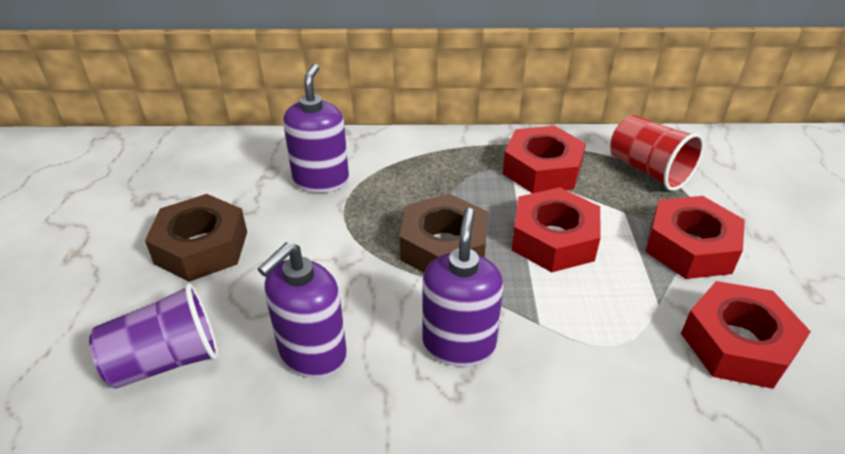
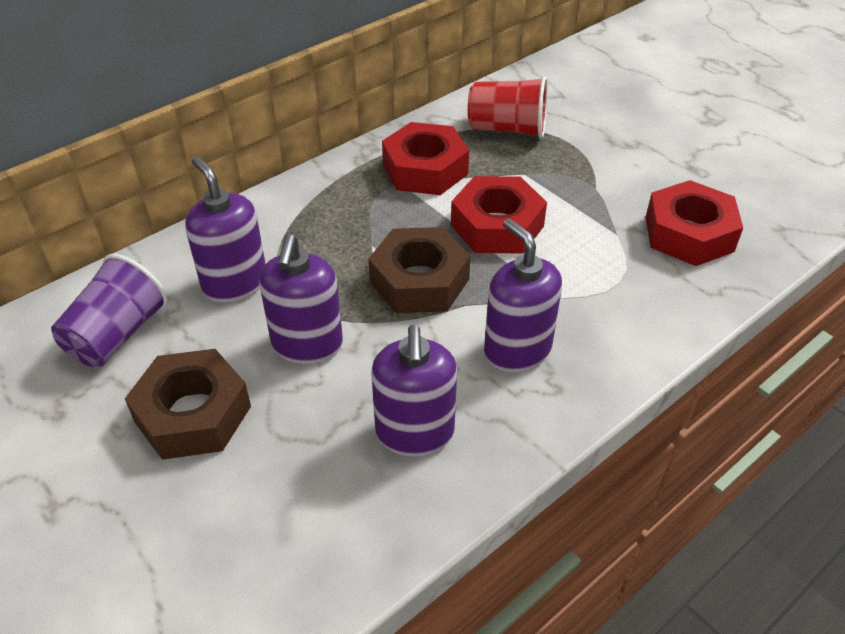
camera: 40 degrees left, 5 degrees up
purple cup [89,283,218,389] -> purple cup moved to [51,254,168,367]
red nut [645,196,745,279] -> none
none -> purple soap dispenser [259,234,343,364]

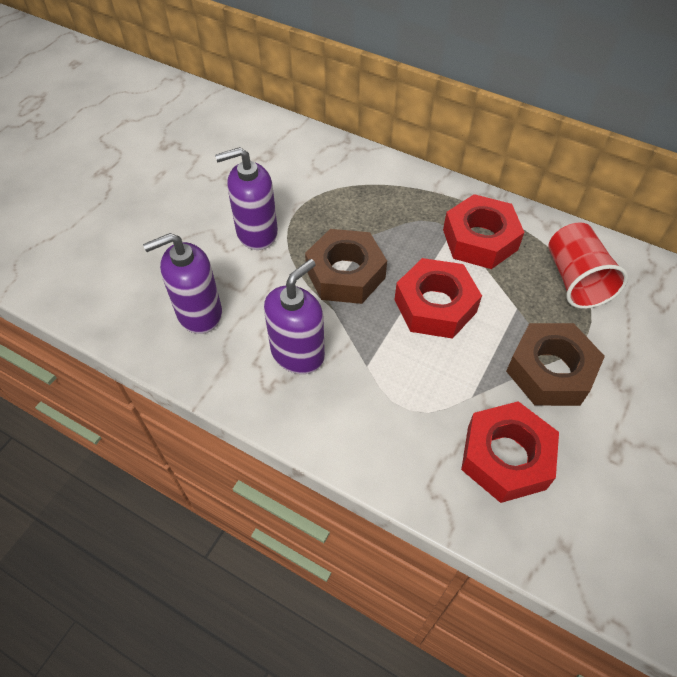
camera: 70 degrees right, 10 degrees up
purple cup [51,254,168,367] -> none
brown nut [125,349,251,460] -> brown nut moved to [506,323,605,406]
purple soap dispenser [185,156,266,303] -> none

